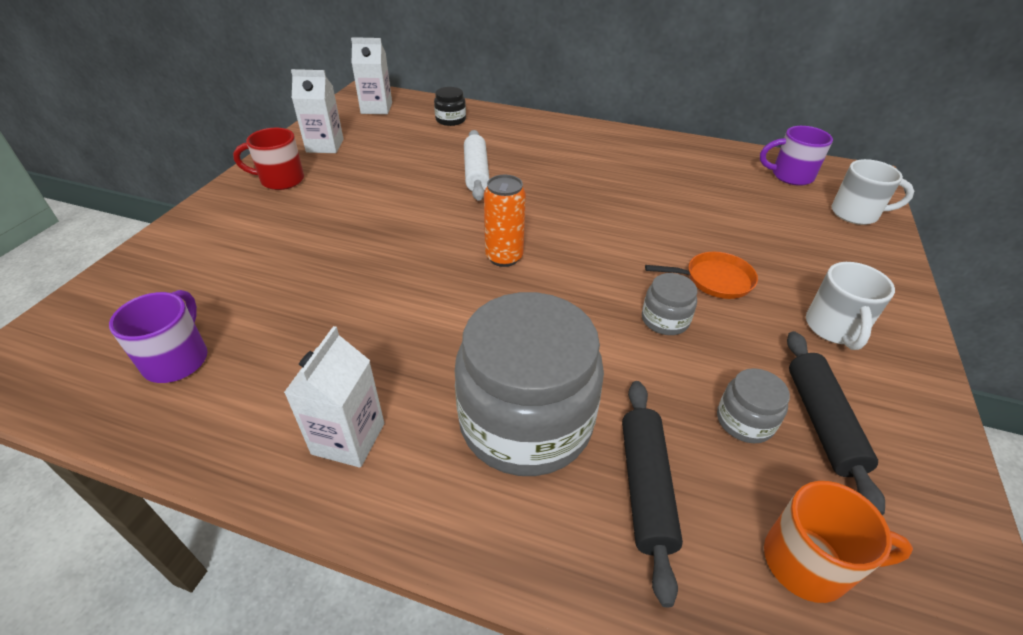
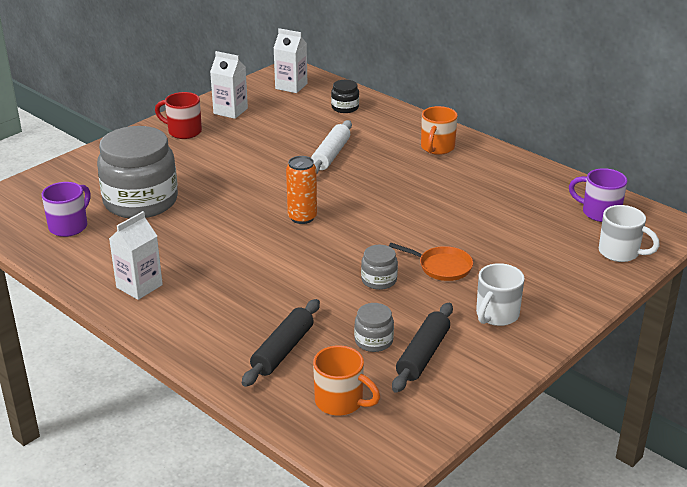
camera: 25 degrees right, 10 degrees down
grey jar [455,292,604,476] -> grey jar moved to [97,126,178,218]
none -> orange mug [421,106,458,155]

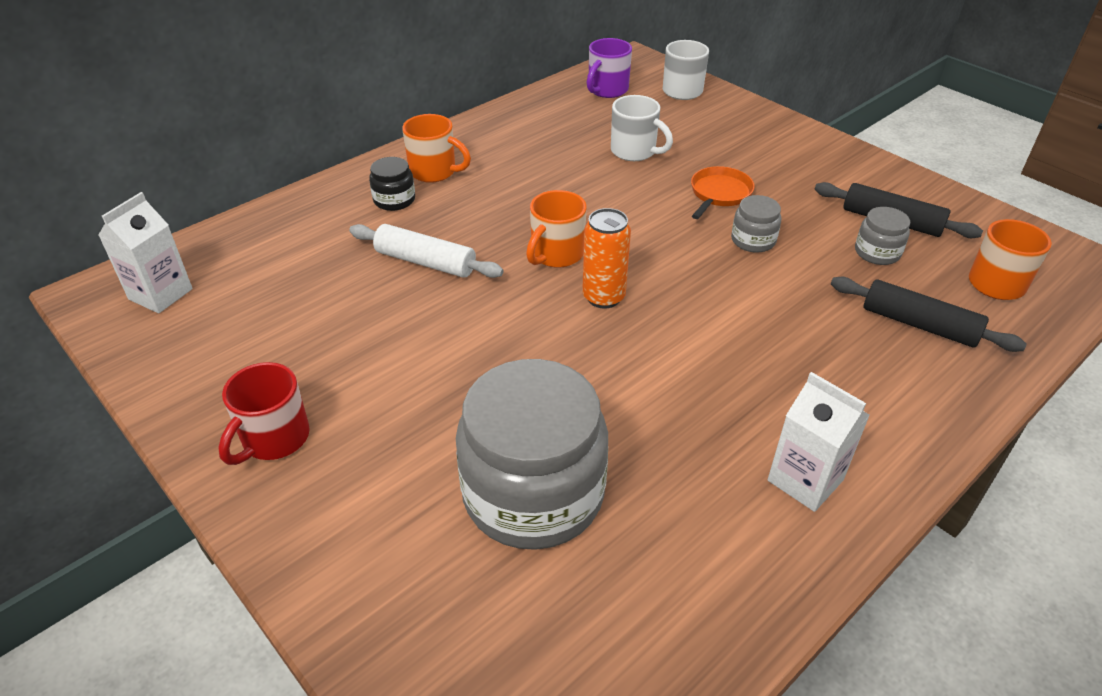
camera: 85 degrees left, 10 degrees up
purple mug [41,182,91,237] -> none
white carton [210,51,248,119] -> none
black jar [331,80,359,113] -> black jar moved to [369,157,415,211]
white mug [476,263,525,326] -> white mug moved to [611,95,673,161]
none -> orange mug [526,190,587,268]

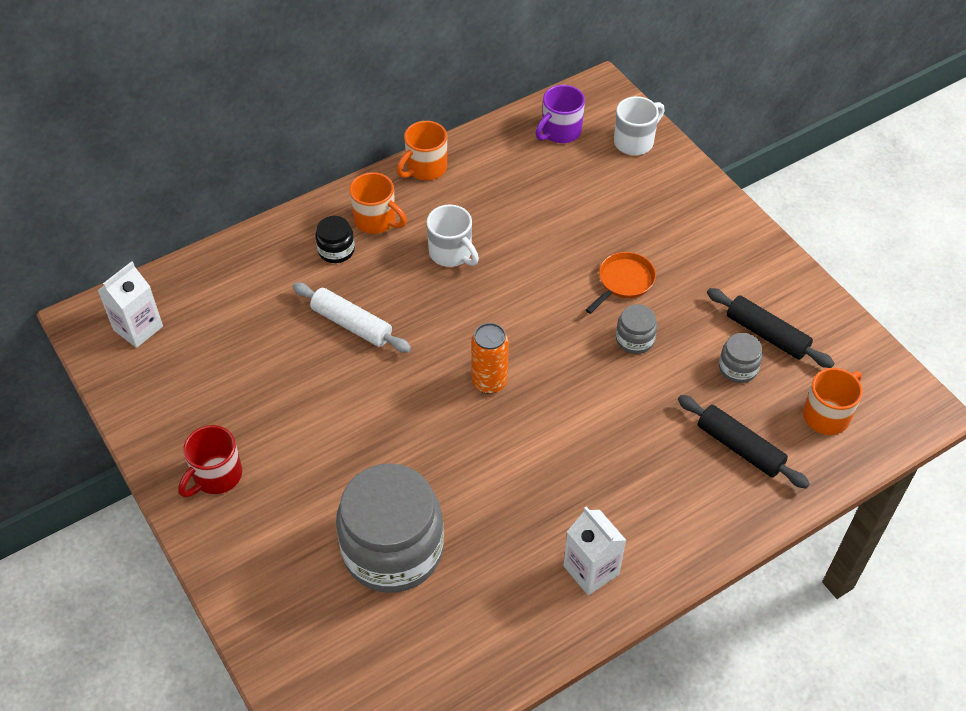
camera: 10 degrees right, 10 degrees up
orange mug [526,190,587,268] -> orange mug moved to [397,121,447,180]
white mug [611,95,673,161] -> white mug moved to [427,204,479,267]

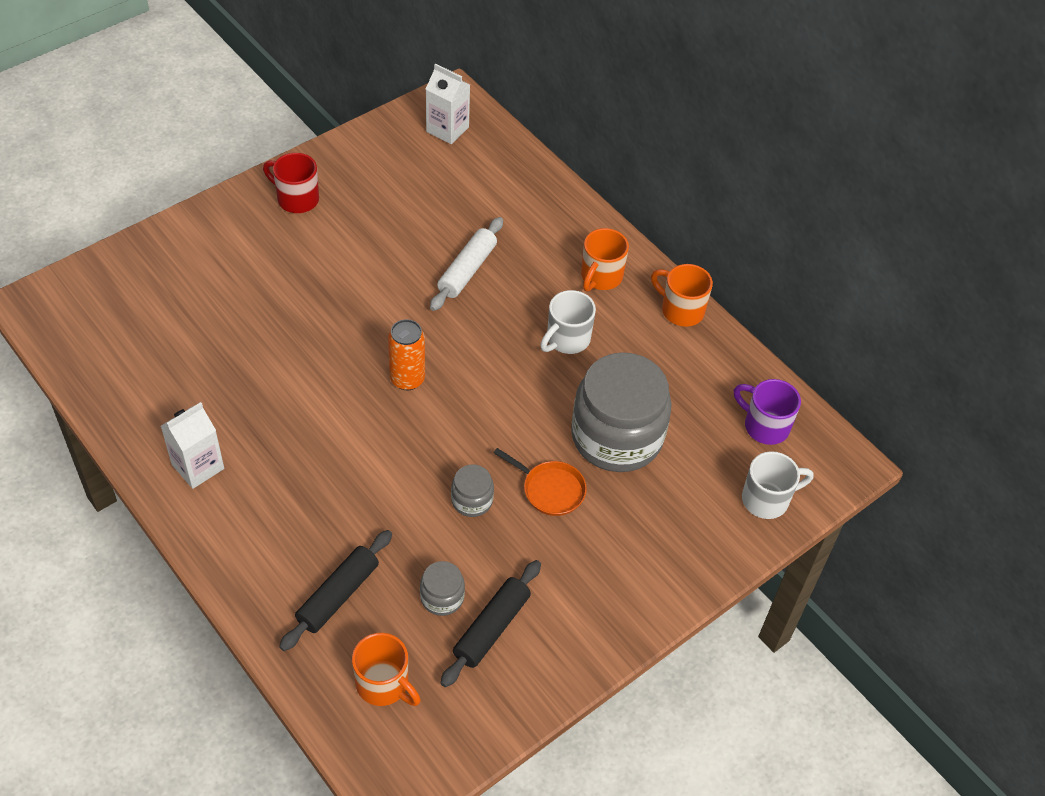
camera: 80 degrees right, 0 degrees up
black jar [315,216,355,263] -> none
grey jar [336,463,444,593] -> grey jar moved to [571,352,672,472]
white mug [614,96,665,155] -> white mug turned 60 degrees counterclockwise [742,451,814,519]

